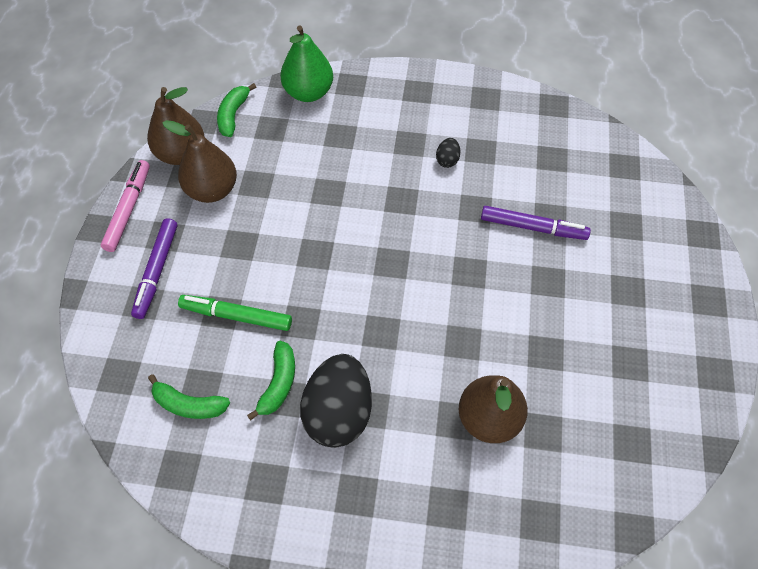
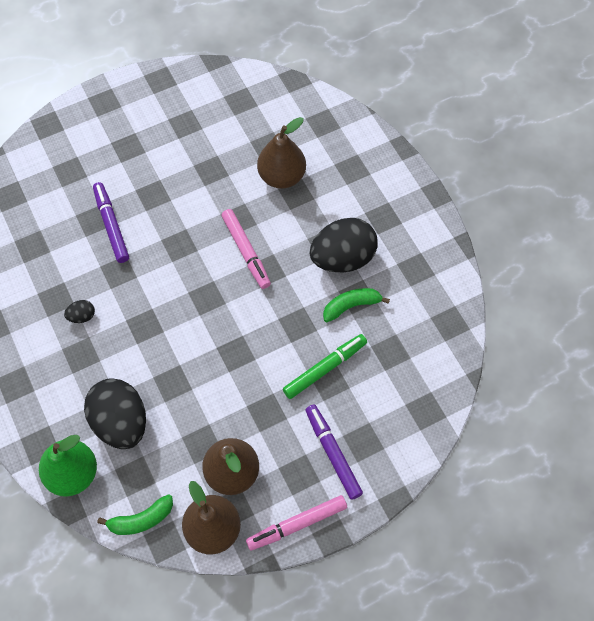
camera: 125 degrees left, 5 degrees up
purple marker [131,218,177,319] -> purple marker turned 90 degrees counterclockwise [305,404,363,500]
green banana [148,374,230,419] -> none
green marker [178,295,292,331] -> green marker turned 105 degrees counterclockwise [283,334,367,399]
none -> black egg [84,378,146,449]
none -> pink marker [221,209,271,289]

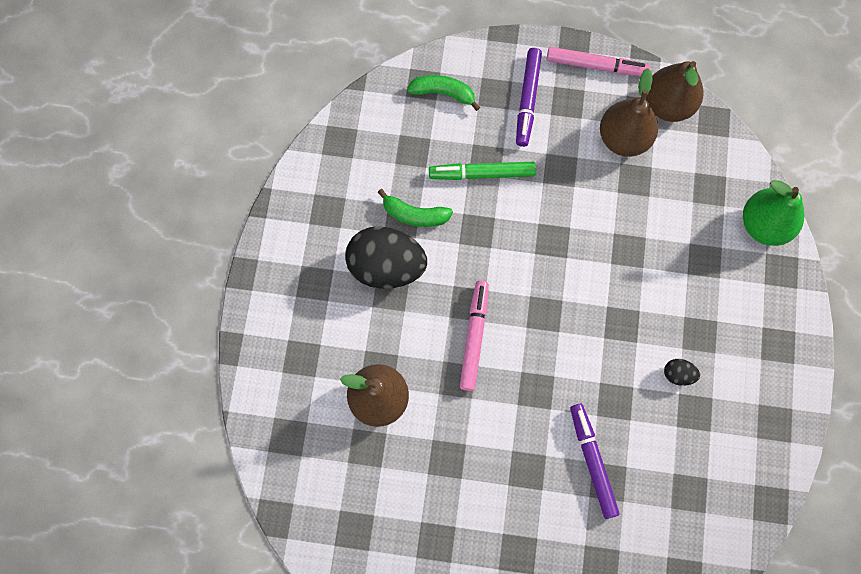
camera: 145 degrees left, 10 degrees up
black egg [84,378,146,449] -> none
purple marker [93,182,129,263] -> purple marker turned 150 degrees clockwise [570,403,620,519]
green banana [97,494,173,535] -> green banana moved to [407,75,480,111]

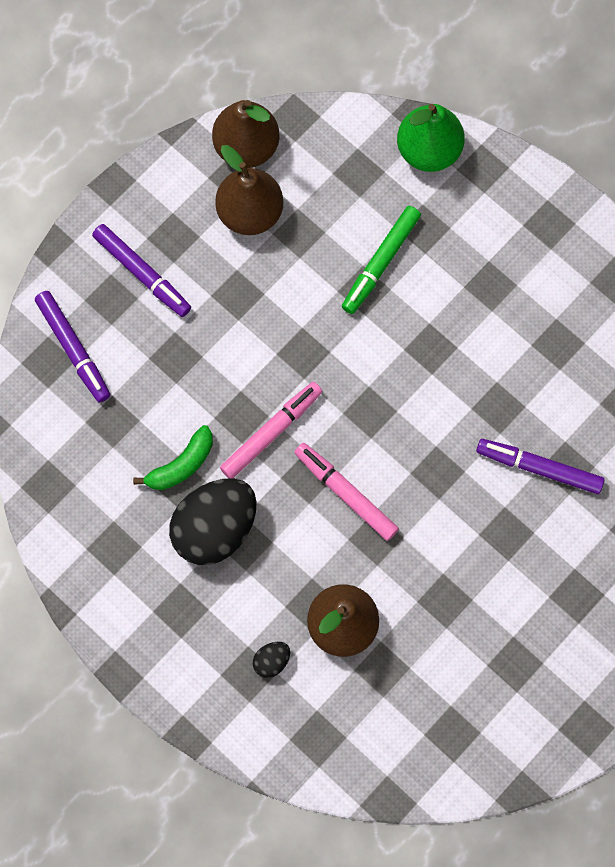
camera: 55 degrees left, 0 degrees up
green banana [407,75,480,111] -> purple marker [35,291,110,403]
green marker [429,162,536,180] -> green marker moved to [342,206,421,314]
pink marker [547,47,651,76] -> pink marker moved to [220,382,323,479]
black egg [664,359,700,386] -> black egg moved to [253,642,290,678]

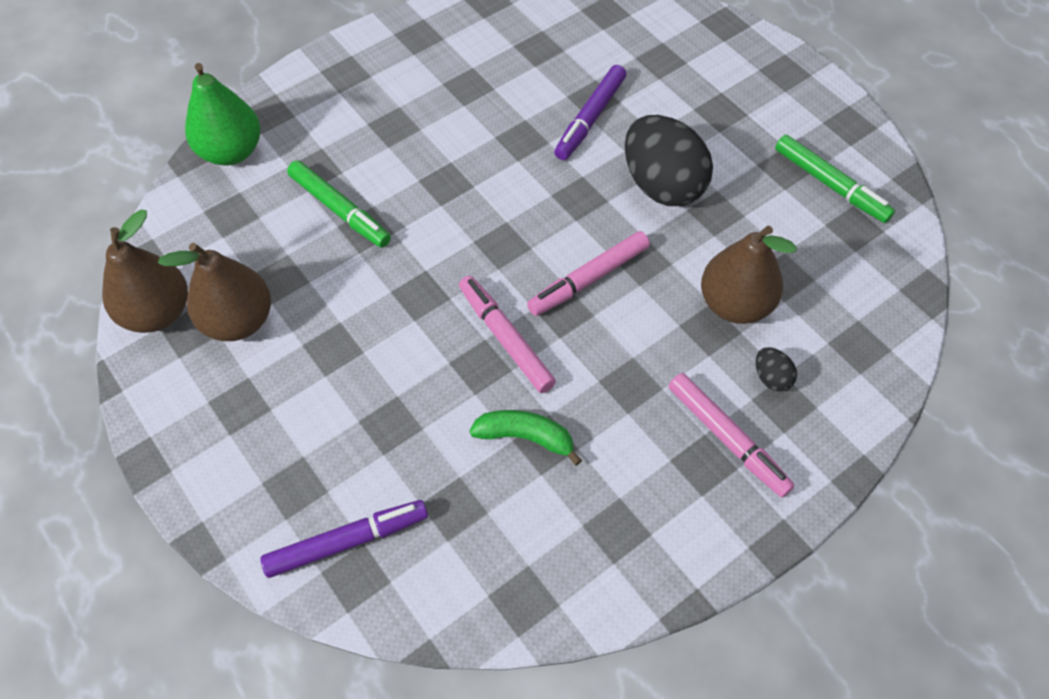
camera: 80 degrees left, 15 degrees down
purple marker [92,224,191,317] -> none
green banana [133,425,213,490] -> green banana turned 45 degrees counterclockwise [470,410,582,466]
black egg [169,478,257,565] -> black egg moved to [625,115,713,206]
none -> pink marker [669,373,795,497]
none -> green marker [775,135,895,223]

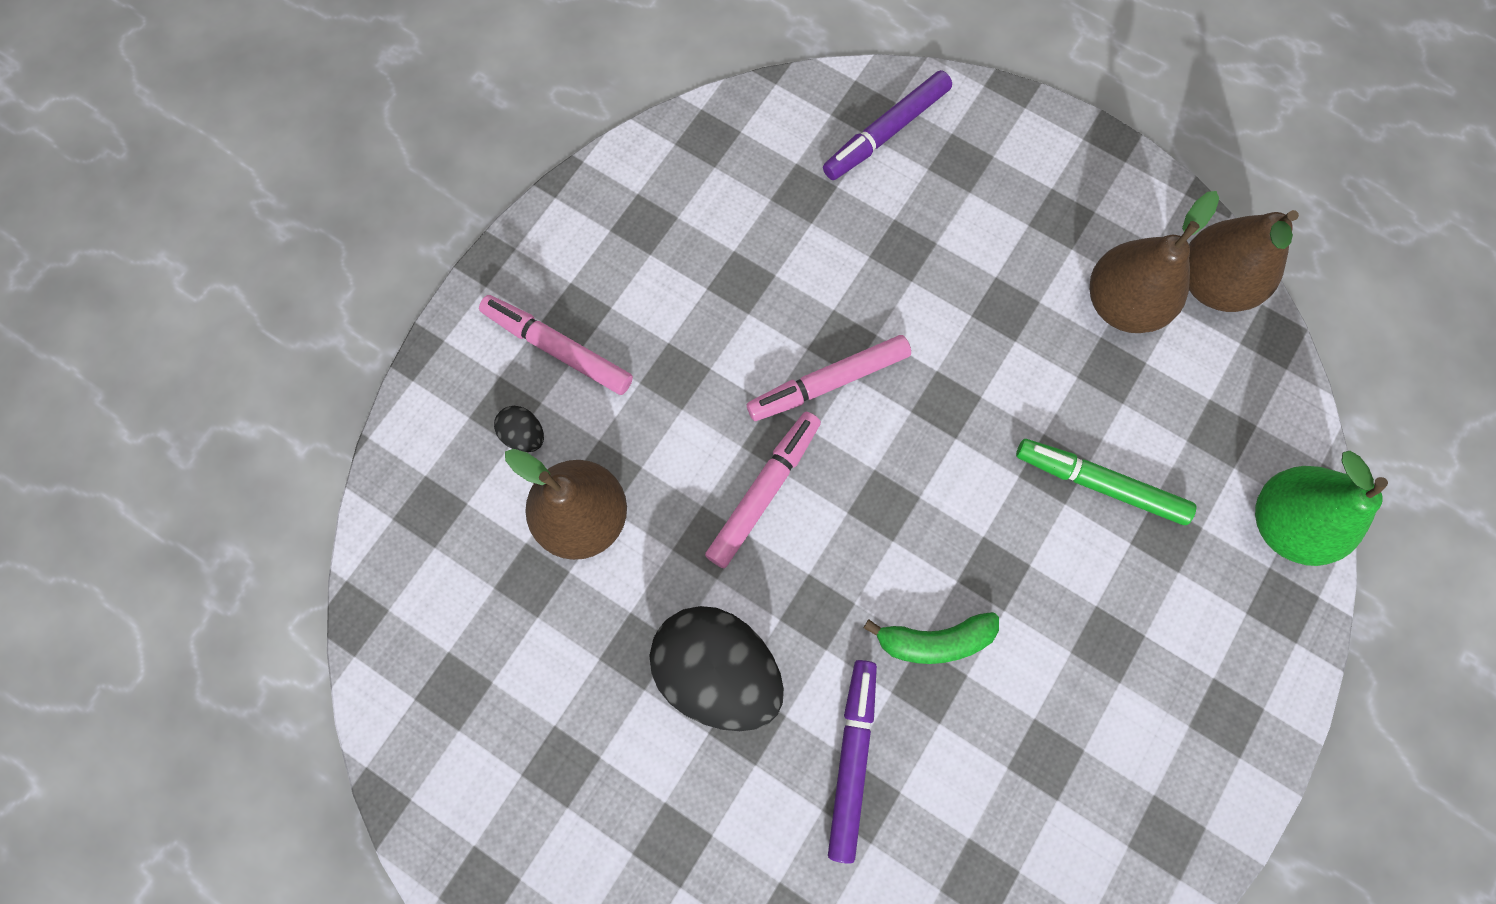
camera: 160 degrees right, 15 degrees up
pink marker [459,276,556,393] -> pink marker turned 120 degrees clockwise [747,335,911,421]
green banana [470,410,582,466] -> green banana moved to [864,612,999,664]
green marker [775,135,895,223] -> none

